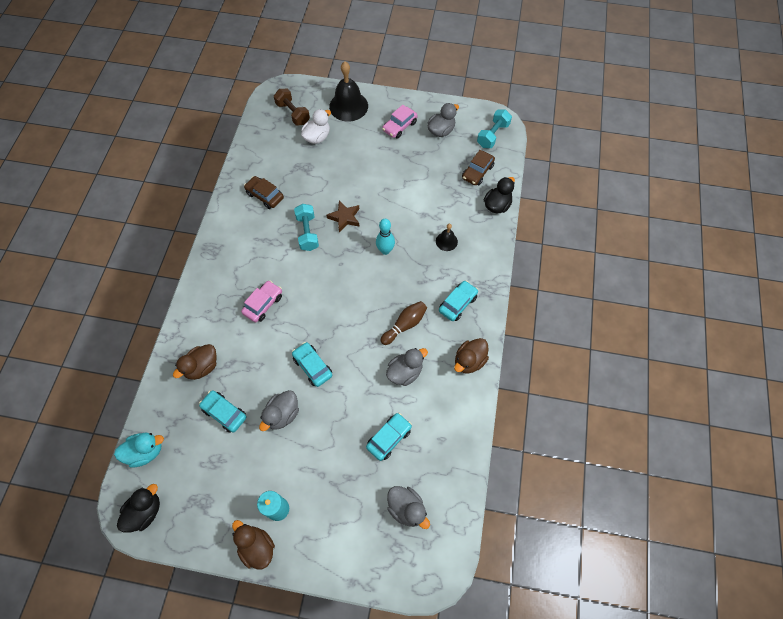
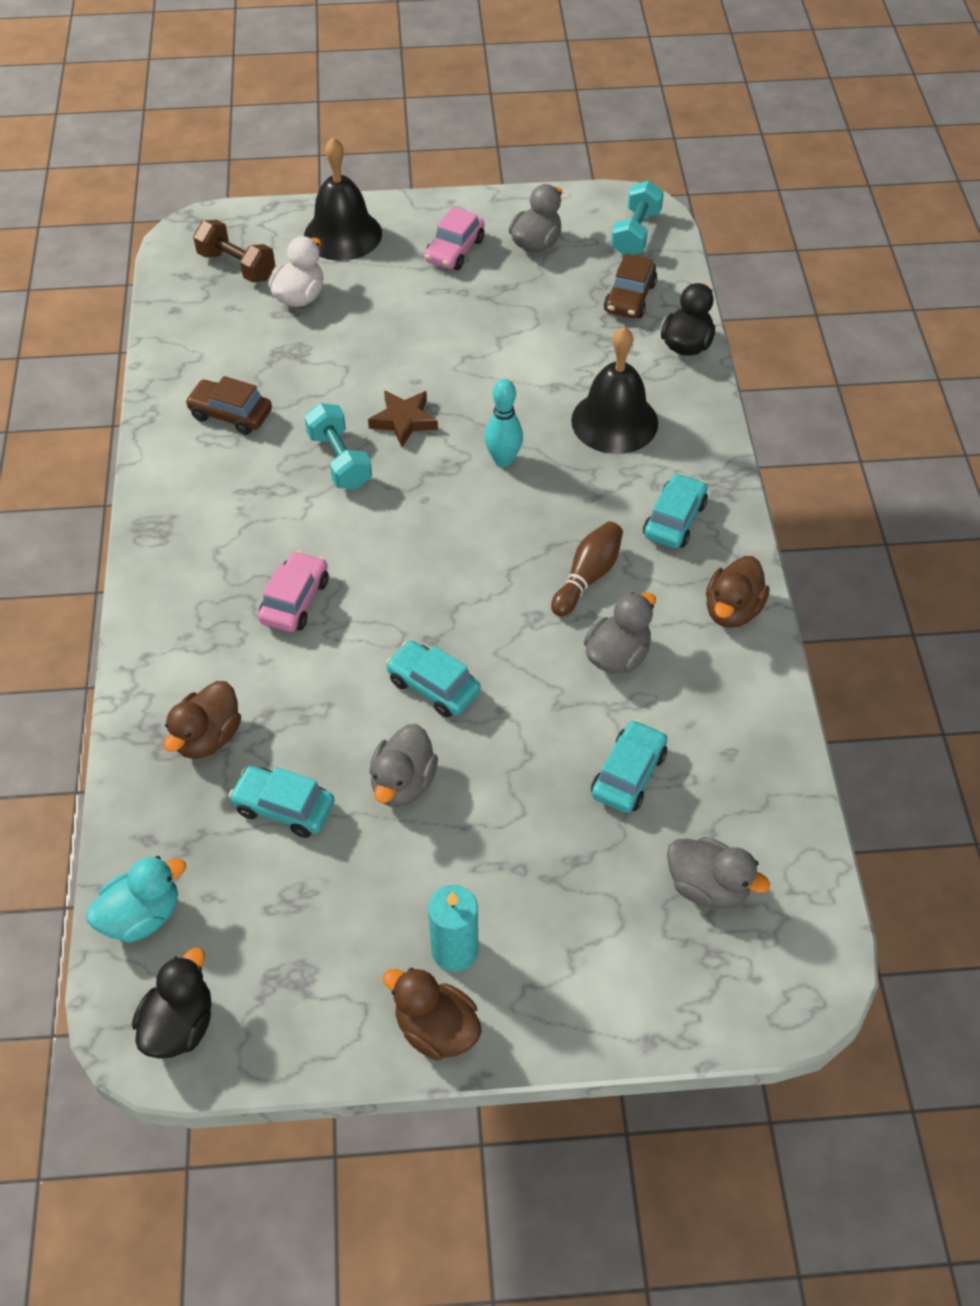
camera: 15 degrees left, 10 degrees down
black bell [436,224,458,251] -> black bell [571,327,658,454], size x1.99

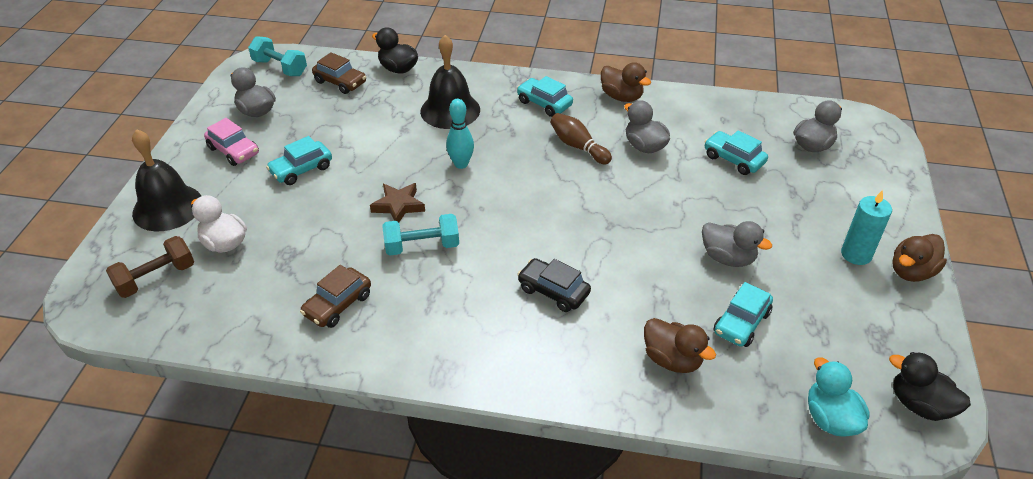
camera: 75 degrees left, 10 degrees down
pink car [258,551,329,632] -> black car [517,258,591,312]
turquoise car [386,640,481,718] -> turquoise car moved to [266,136,332,185]

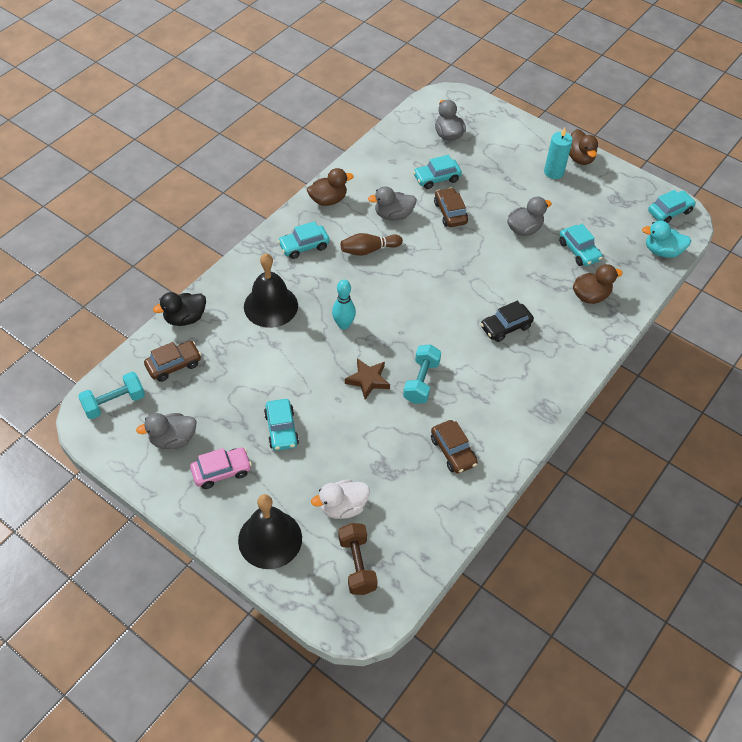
camera: 65 degrees left, 10 degrees up
black duck [889,352,971,421] -> turquoise car [648,190,696,223]
none -> brown car [434,187,468,227]

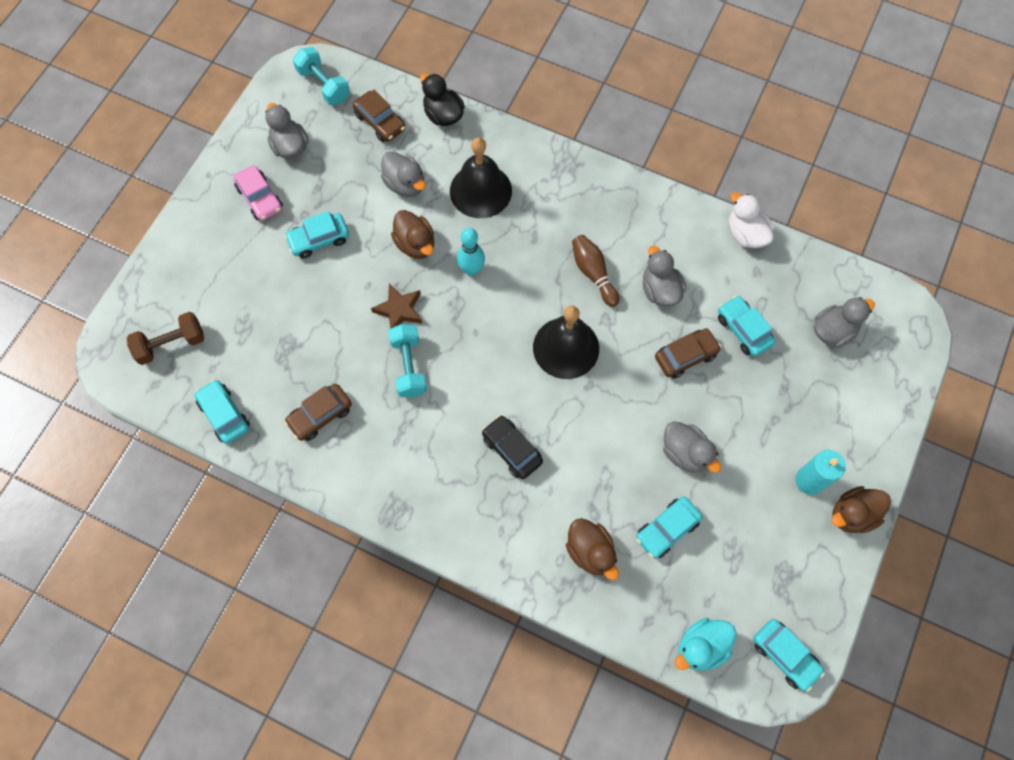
camera: 80 degrees right, 15 degrees up
black bell [238,494,302,569] -> black bell moved to [533,305,599,379]
turquoise car [278,221,330,259] -> turquoise car moved to [194,379,250,444]
brown duck [307,168,354,206] -> brown duck moved to [391,210,434,259]
white duck [311,479,370,519] -> white duck moved to [729,192,774,248]
turquoise dumbbell [403,344,441,404] -> turquoise dumbbell turned 75 degrees clockwise [388,324,427,397]
turquoise duck [642,221,691,258] -> turquoise duck turned 120 degrees counterclockwise [675,618,736,671]
none -> grey duck [381,151,426,197]

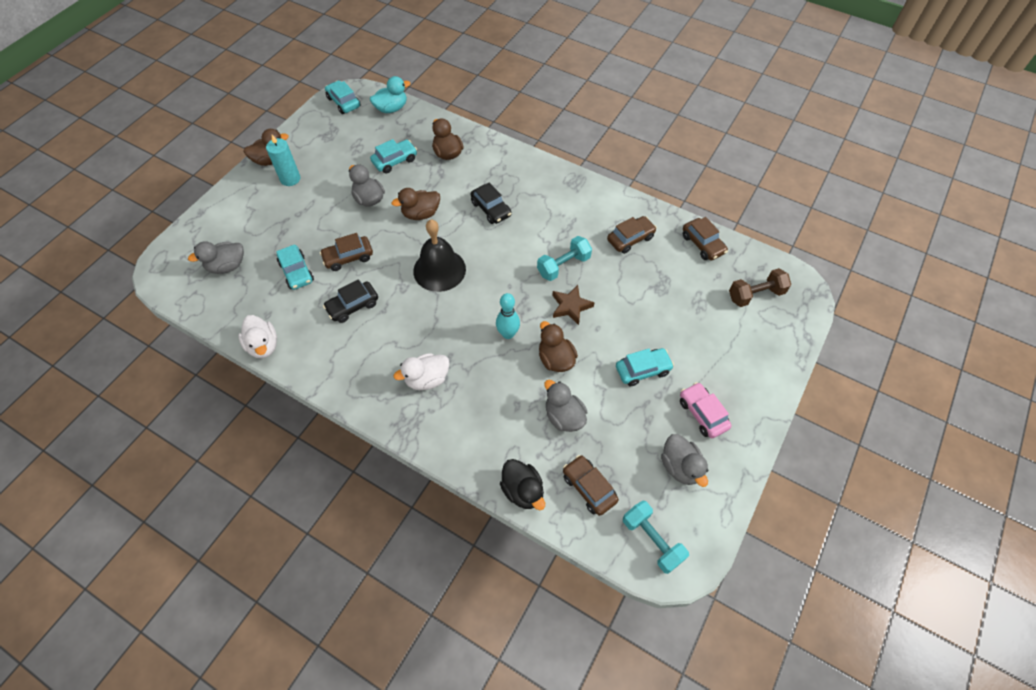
camera: 175 degrees left, 10 degrees down
turquoise car [194,379,250,444] -> brown car [683,217,728,261]
turquoise dumbbell [388,324,427,397] -> turquoise dumbbell turned 60 degrees clockwise [537,236,592,281]
black bell [450,137,512,218] -> none
brown bowling pin [572,235,620,307] -> none
grey duck [643,246,686,306] -> black car [323,279,378,323]
none -> brown duck [392,188,440,220]
none -> white duck [394,353,450,390]

